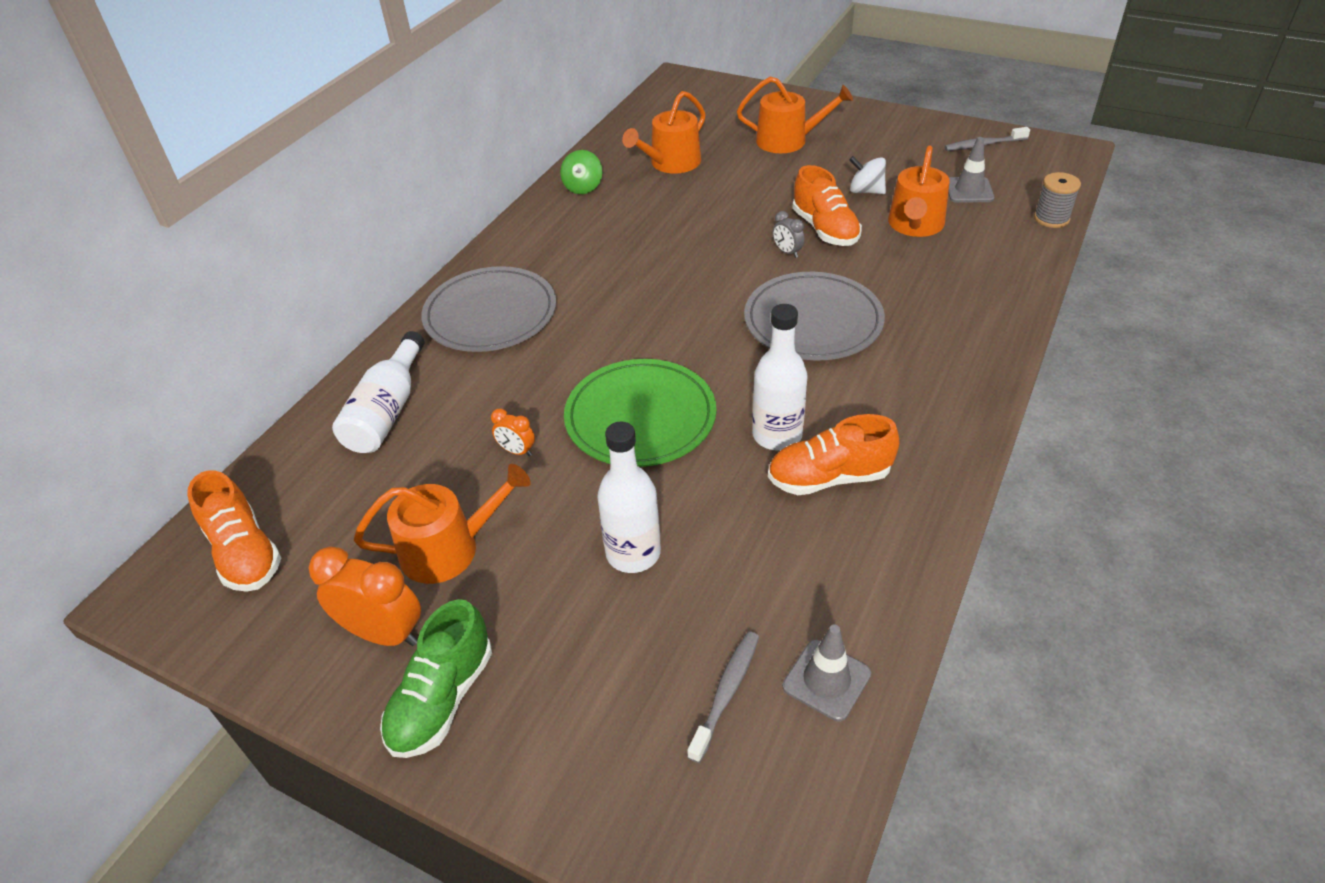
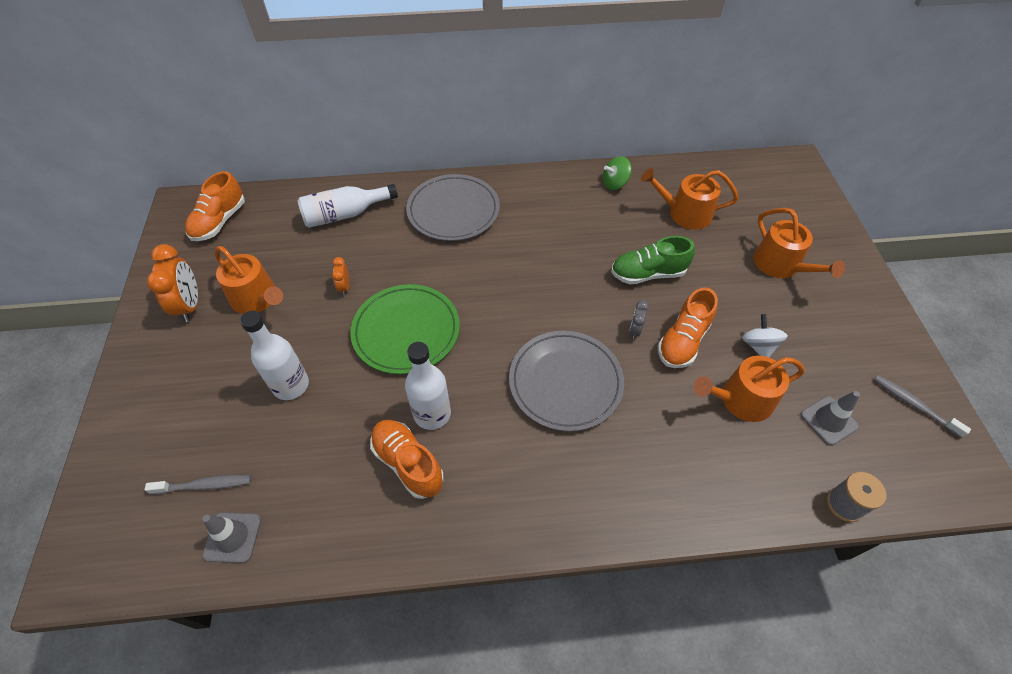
camera: 55 degrees right, 10 degrees up
green shoe [380,599,492,758] -> green shoe moved to [611,236,695,284]

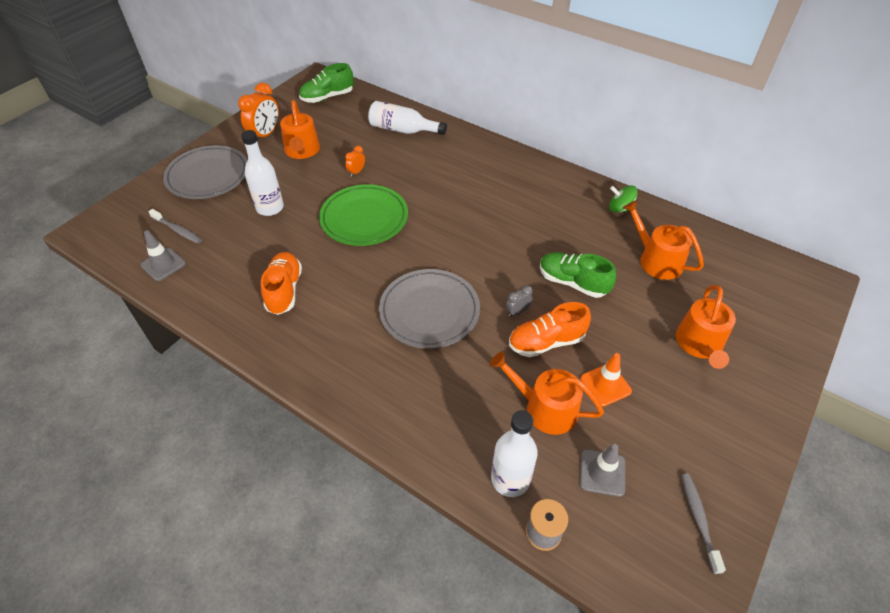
camera: 40 degrees right, 5 degrees down
orange shoe [185,171,245,241] -> green shoe [299,63,354,103]
white bottle [405,342,451,430] -> white bottle moved to [491,410,538,497]
grey plate [406,174,500,241] -> grey plate moved to [163,145,248,199]
white spinning top [742,314,788,357] -> orange traffic cone [580,353,632,407]

